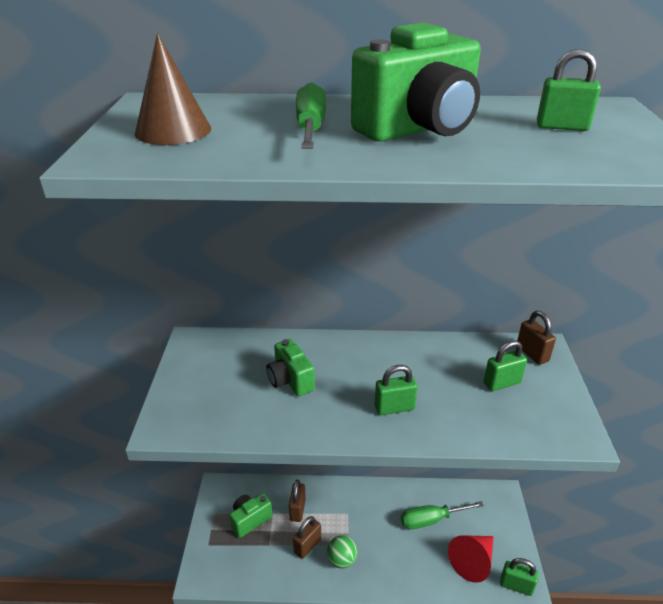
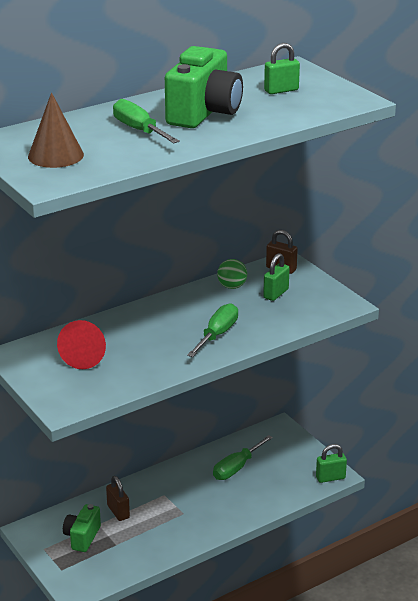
camera: 35 degrees left, 5 degrees down
green camera [266,339,315,396] -> none
brown padlock [293,516,321,559] -> none
green ball [327,535,357,569] -> green ball moved to [217,259,247,289]
green padlock [375,365,418,415] -> green screwdriver [187,303,238,357]
red cone [448,535,494,583] -> red cone moved to [57,320,106,369]

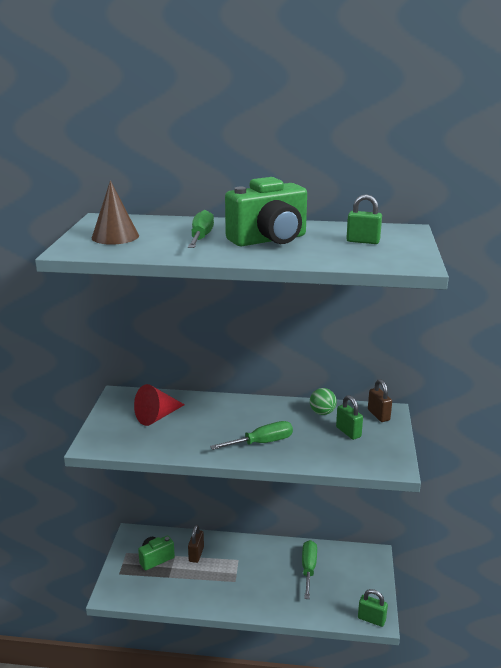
camera: 40 degrees right, 5 degrees down
green screwdriver [213,435,273,480] -> green screwdriver turned 105 degrees clockwise [302,540,317,599]
green padlock [263,253,290,301] -> green padlock turned 75 degrees clockwise [336,395,363,440]

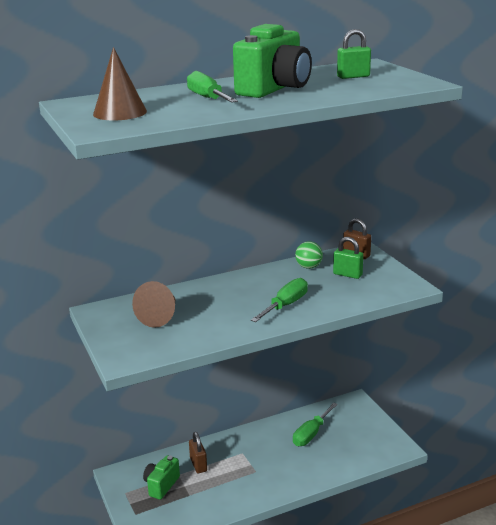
camera: 30 degrees left, 0 degrees up
red cone [134,384,185,426] -> brown cone [132,281,175,328]
green screwdriver [302,540,317,599] -> green screwdriver turned 120 degrees counterclockwise [293,403,338,446]
green padlock [358,589,388,627] -> none

